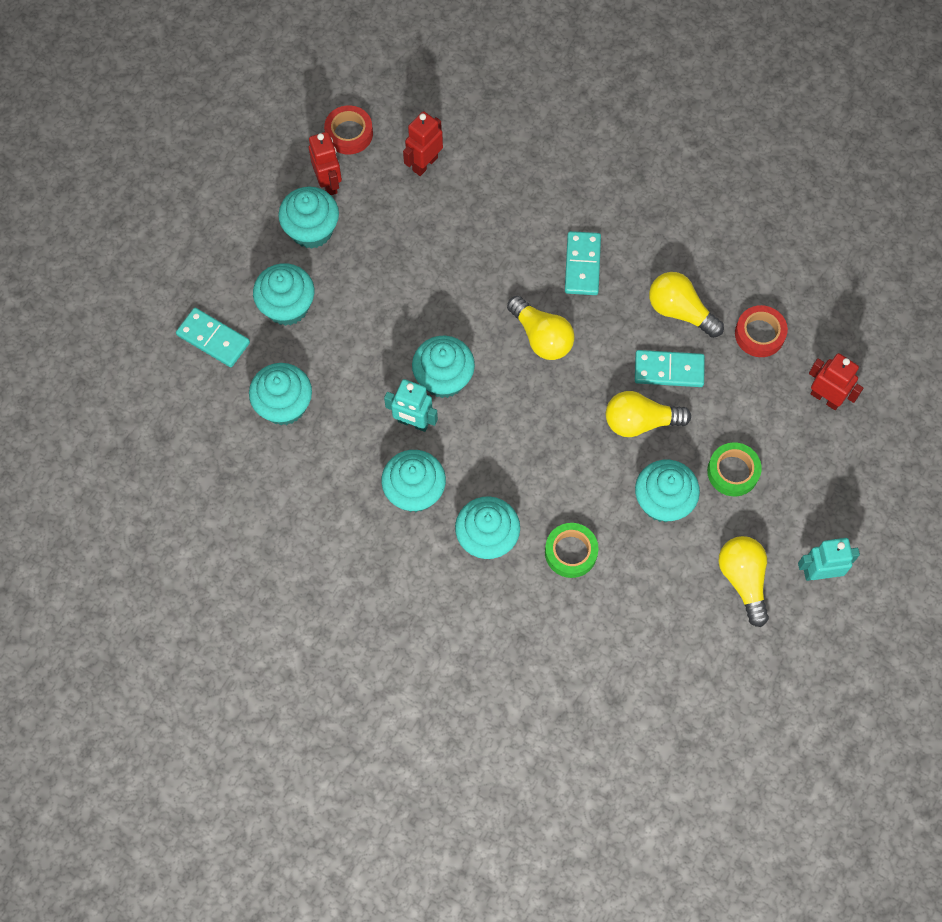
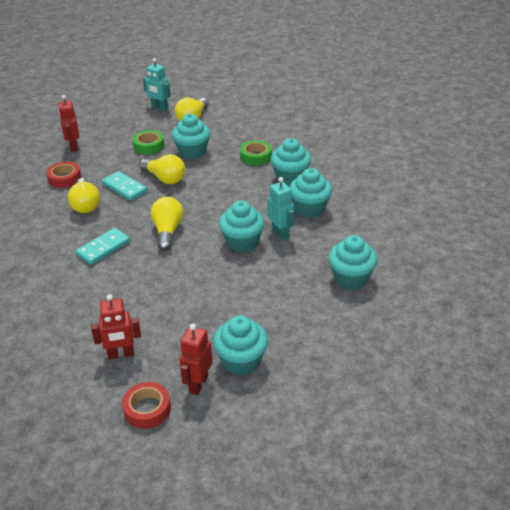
camera: 140 degrees left, 30 degrees down
turquoise domino [176,308,250,367] -> none
turquoise cupcake [253,263,314,326] -> none

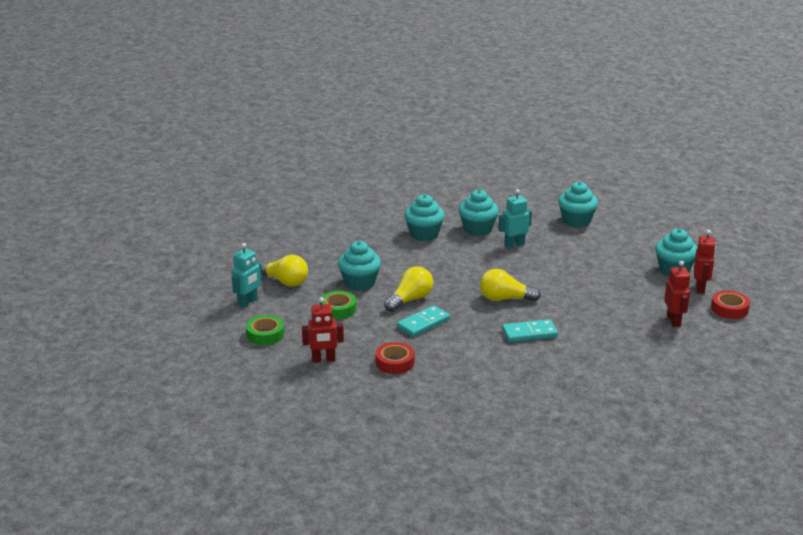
camera: 85 degrees left, 10 degrees down
yellow light bulb [68,178,100,213] -> none
turquoise domino [76,228,130,265] -> turquoise domino turned 60 degrees counterclockwise [502,319,558,342]
red robot [179,324,213,395] -> red robot turned 105 degrees counterclockwise [694,230,716,294]
turquoise cupcake [219,200,265,252] -> none
green tape [240,140,272,165] -> green tape moved to [246,315,284,345]

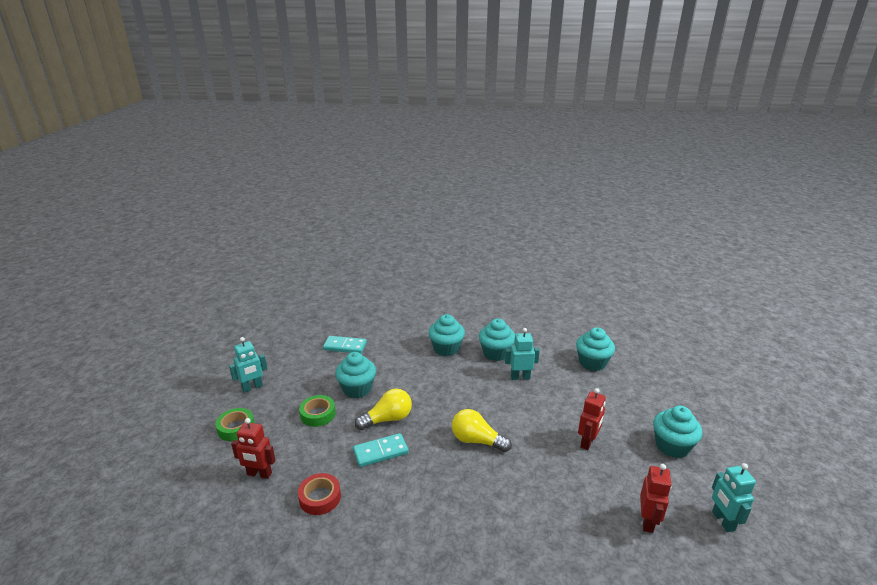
camera: 20 degrees right, 0 degrees up
yellow light bulb [260,255,308,287] -> none
turquoise domino [502,319,558,342] -> turquoise domino moved to [323,336,367,353]
red robot [694,230,716,294] -> red robot moved to [578,388,606,450]
red tape [711,290,750,319] -> turquoise robot [712,463,756,532]

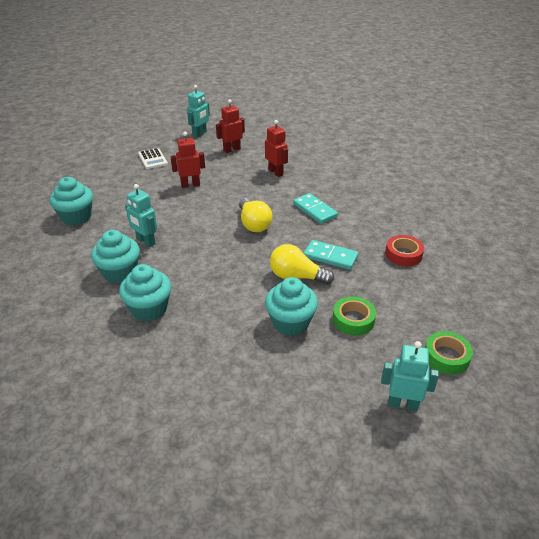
camera: 135 degrees left, 10 degrees up
red robot [231,418,275,479] -> red robot moved to [265,120,288,177]
turquoise domino [323,336,367,353] -> turquoise domino moved to [293,193,338,224]
turquoise cupcake [653,406,702,458] -> white calculator [138,148,168,169]

